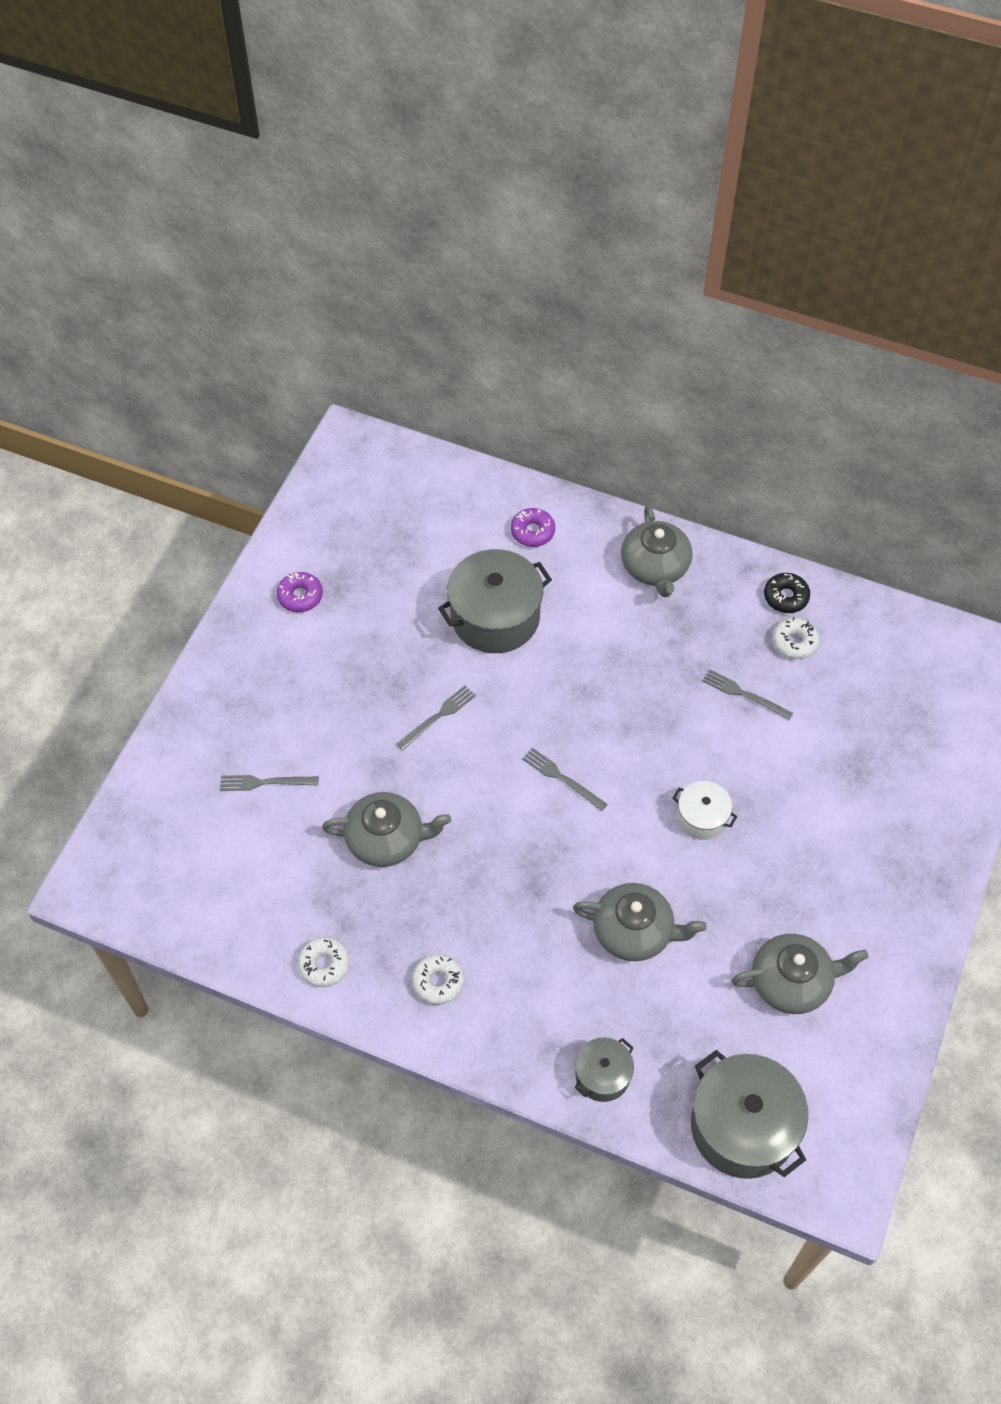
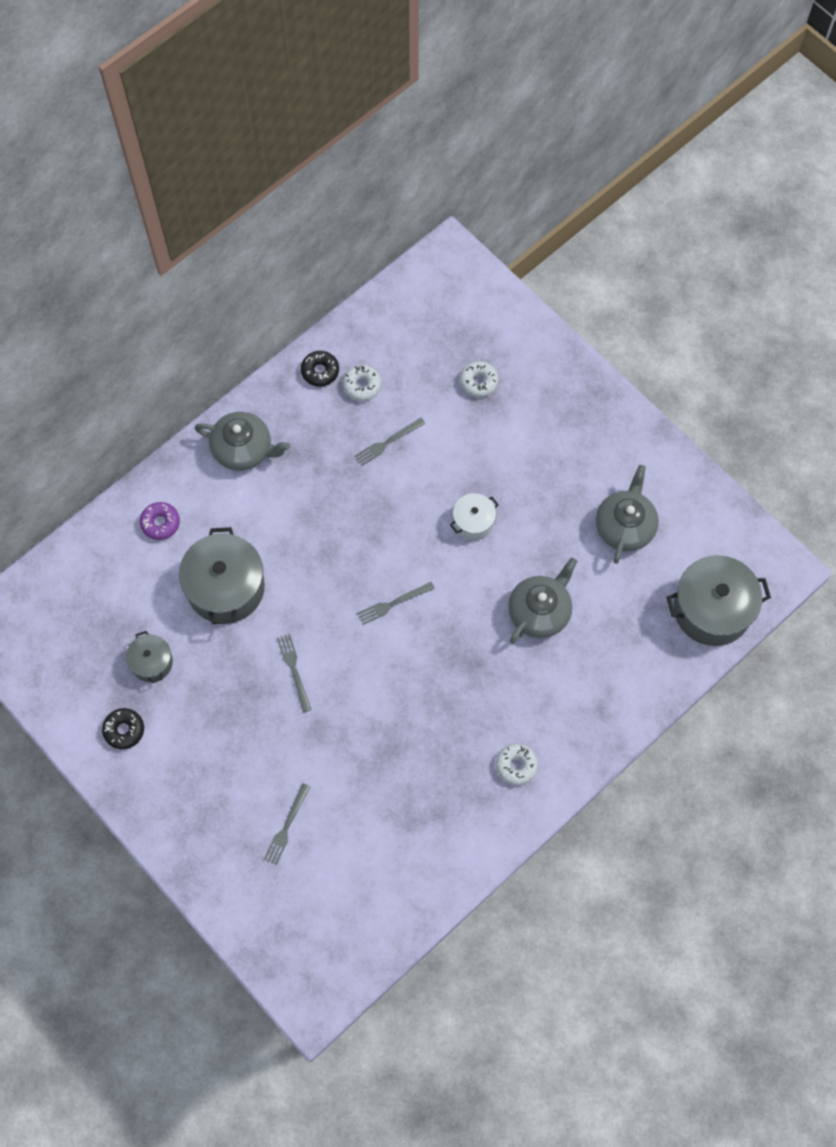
camera: 65 degrees left, 10 degrees up
purple donut [277,572,323,612] -> black donut [102,708,144,749]
white donut [298,937,350,987] -> white donut moved to [460,361,498,397]
grey teapot [322,792,451,867] -> none
grey pot [575,1037,634,1102] -> grey pot moved to [126,631,173,683]

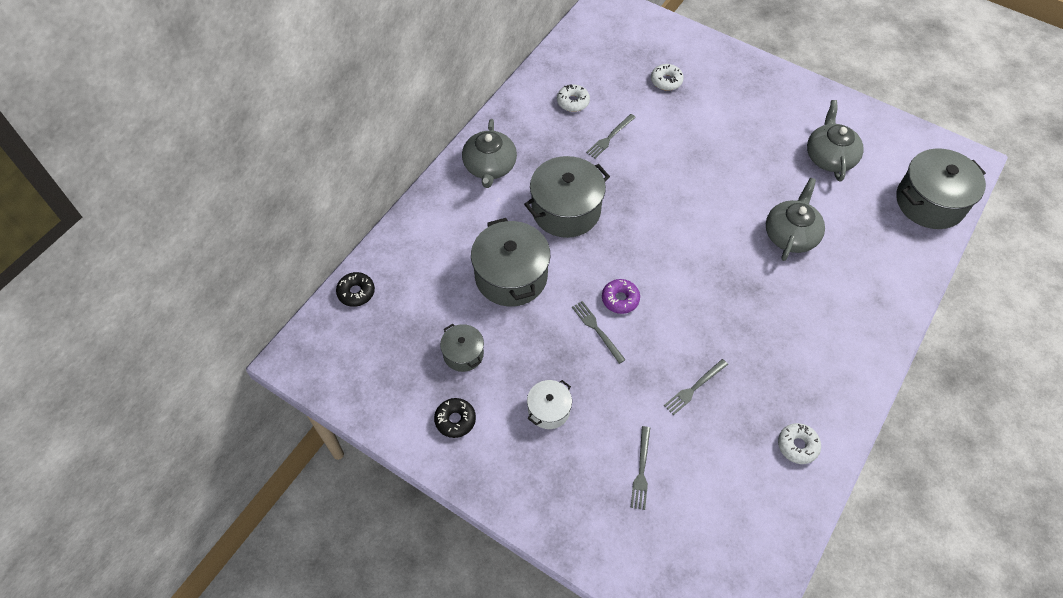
camera: 15 degrees left, 10 degrees down
purple donut [140,502,180,540] -> purple donut moved to [602,279,640,314]
grey teapot [195,412,290,471] -> grey teapot turned 90 degrees clockwise [462,119,517,188]
black donut [301,351,339,387] -> black donut moved to [336,272,375,307]
grey fork [357,582,435,625] -> grey fork moved to [664,359,728,415]
white pot [450,493,499,540] -> white pot moved to [527,380,572,429]
white donut [496,744,538,785] -> white donut moved to [778,423,821,464]
none -> grey pot [524,156,610,238]

